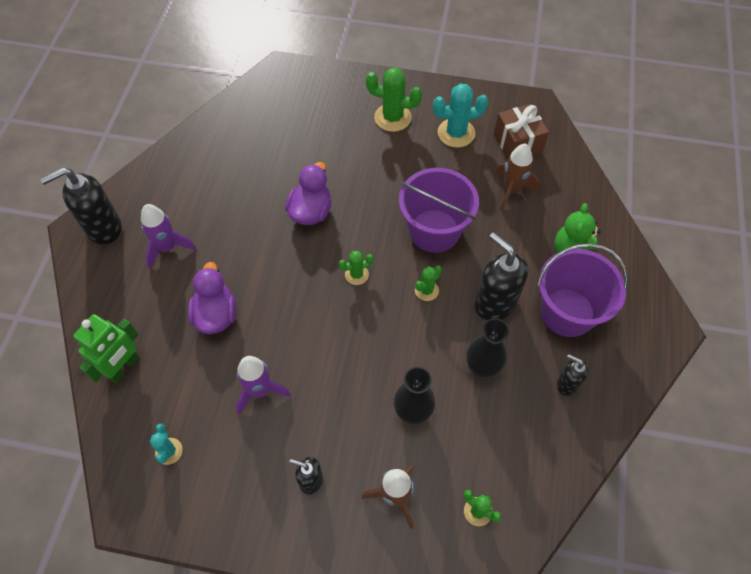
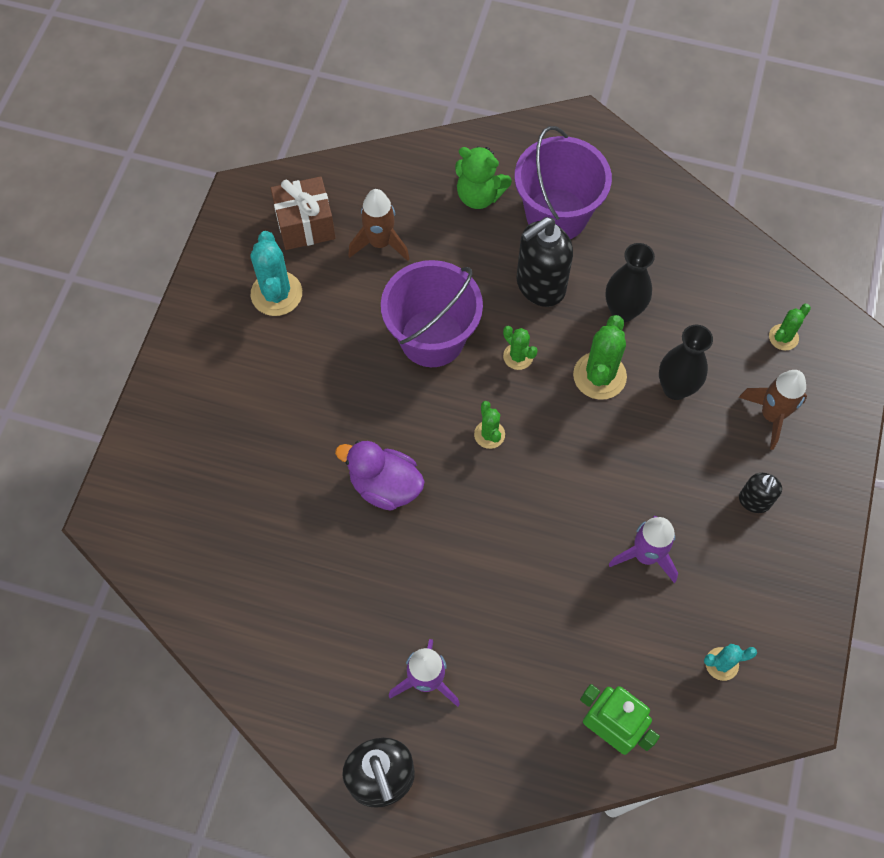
camera: 85 degrees left, 5 degrees up
purple duck [188,262,236,334] -> none
green cactus [366,68,422,132] -> green cactus moved to [573,315,627,400]
black soap dispenser [557,354,589,396] -> none

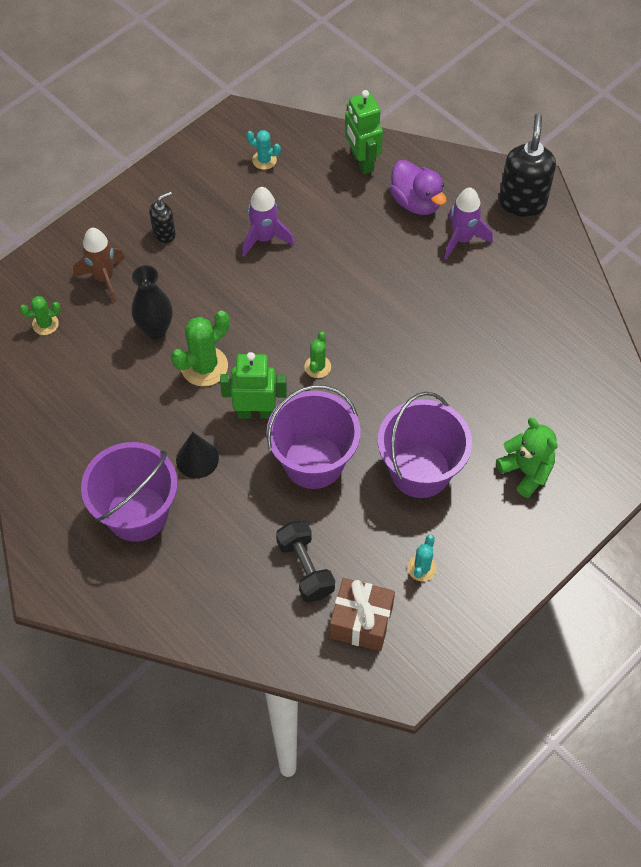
camera: 150 degrees left, 5 degrees down
turquoise cactus [250,231,302,316] -> turquoise cactus [408,534,437,582], size x0.57
purple duck [335,441,425,511] -> purple duck moved to [390,160,446,215]
brown rocket [348,189,410,261] -> black dumbbell [276,520,335,602]
green teddy bear [455,146,512,209] -> green teddy bear moved to [496,418,558,498]
green cactus [503,326,538,370] -> green robot [220,352,287,419]
black soap dispenser [517,217,573,307] -> black cone [176,432,219,479]
black vase [605,243,655,322] -> none
none -> purple bucket [378,392,472,498]

